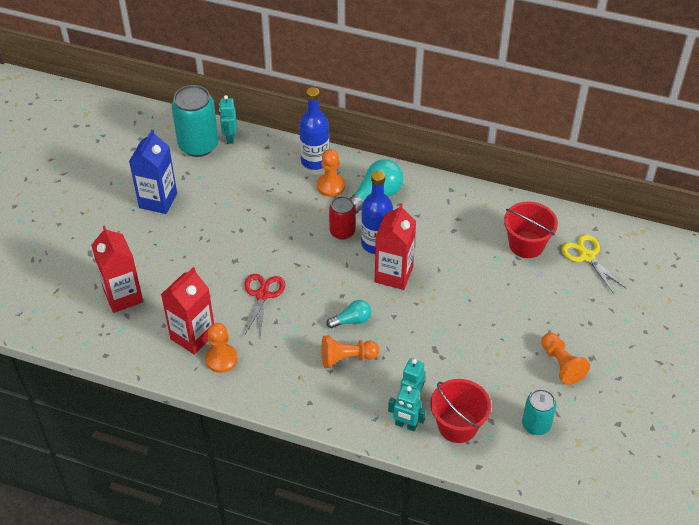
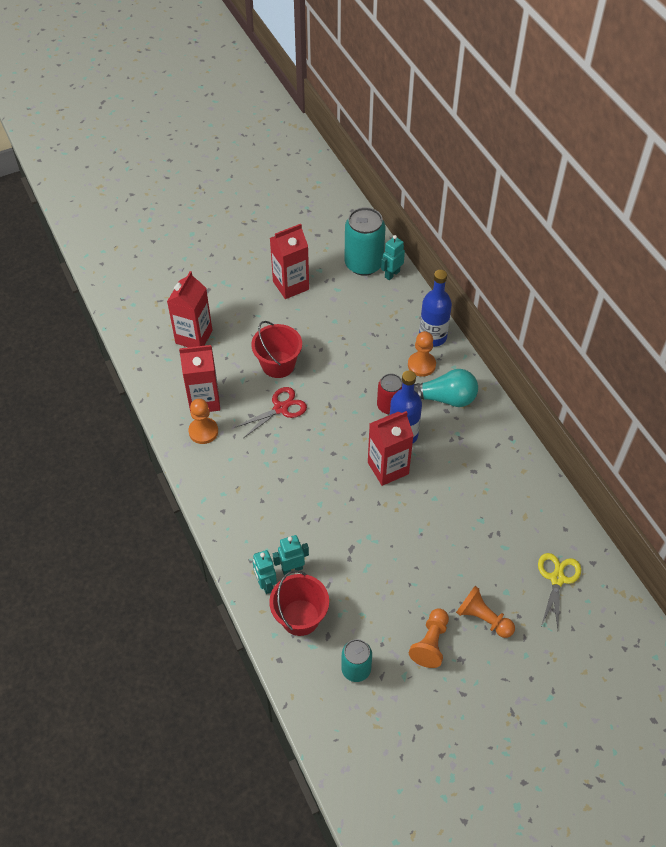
camera: 45 degrees right, 5 degrees up
blue carton [129,129,177,214] -> red carton [270,224,309,299]
orange pawn [321,335,379,368] -> orange pawn moved to [456,586,515,638]
turquoise light bulb [326,300,371,328] -> none
red bucket [504,202,558,258] -> red bucket moved to [251,321,302,378]

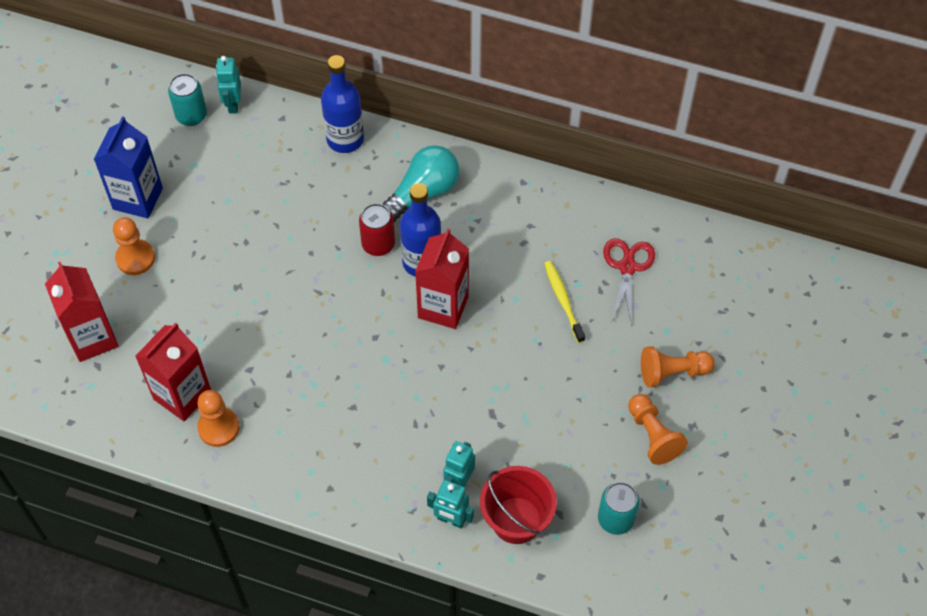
camera: 45 degrees left, 5 degrees up
red scissors [234,387,307,438] -> red scissors moved to [603,238,655,325]
red bucket [251,321,302,378] -> none
red carton [270,224,309,299] -> blue carton [94,116,163,218]
turquoise can [345,207,386,276] -> turquoise can [168,73,207,126], size x0.59
orange pawn [408,331,436,377] -> orange pawn moved to [113,217,155,275]
yellow scissors [538,553,581,629] -> none
none -> yellow toothbrush [544,261,585,343]

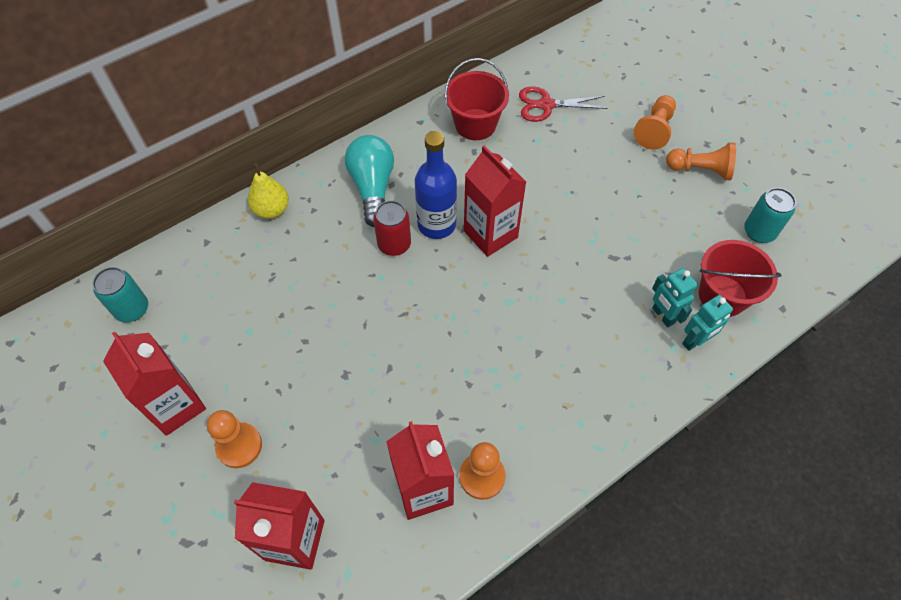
camera: 55 degrees left, 0 degrees up
blue carton [94,116,163,218] -> red carton [103,332,206,436]
turquoise robot [216,56,241,114] -> none
blue bottle [321,55,364,153] -> yellow pear [248,163,289,219]
yellow toothbrush [544,261,585,343] -> none
red scissors [603,238,655,325] -> red scissors turned 45 degrees counterclockwise [519,87,608,122]
none -> red bucket [445,58,509,140]

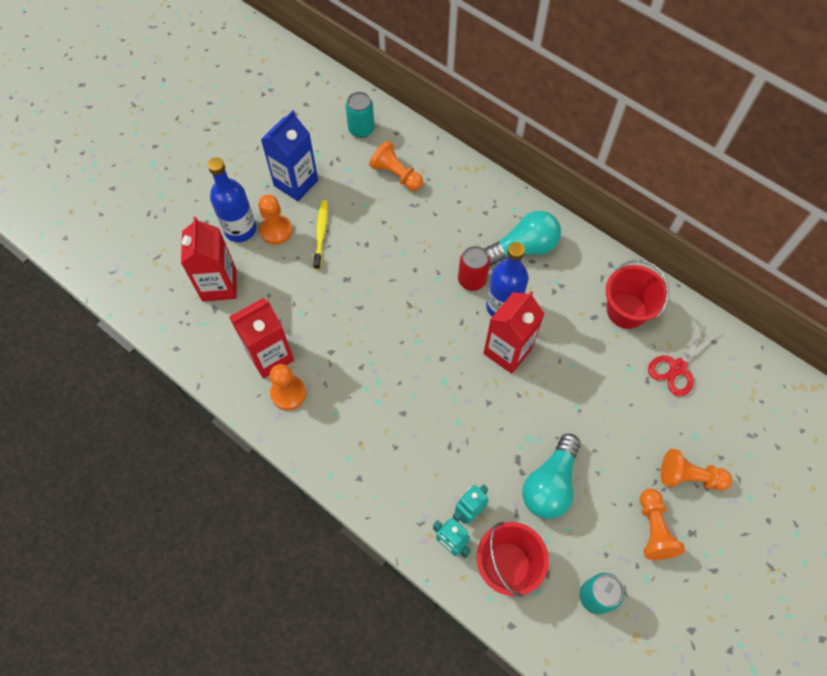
camera: 75 degrees right, 5 degrees up
red carton [103,332,206,436] -> blue carton [261,110,318,201]
yellow pear [248,163,289,219] -> none
red scissors [519,87,608,122] -> red scissors turned 120 degrees counterclockwise [648,323,719,396]
none -> blue bottle [208,158,256,242]
none -> yellow toothbrush [313,200,328,270]
none -> orange pawn [369,141,423,191]
none -> turquoise light bulb [522,434,581,519]

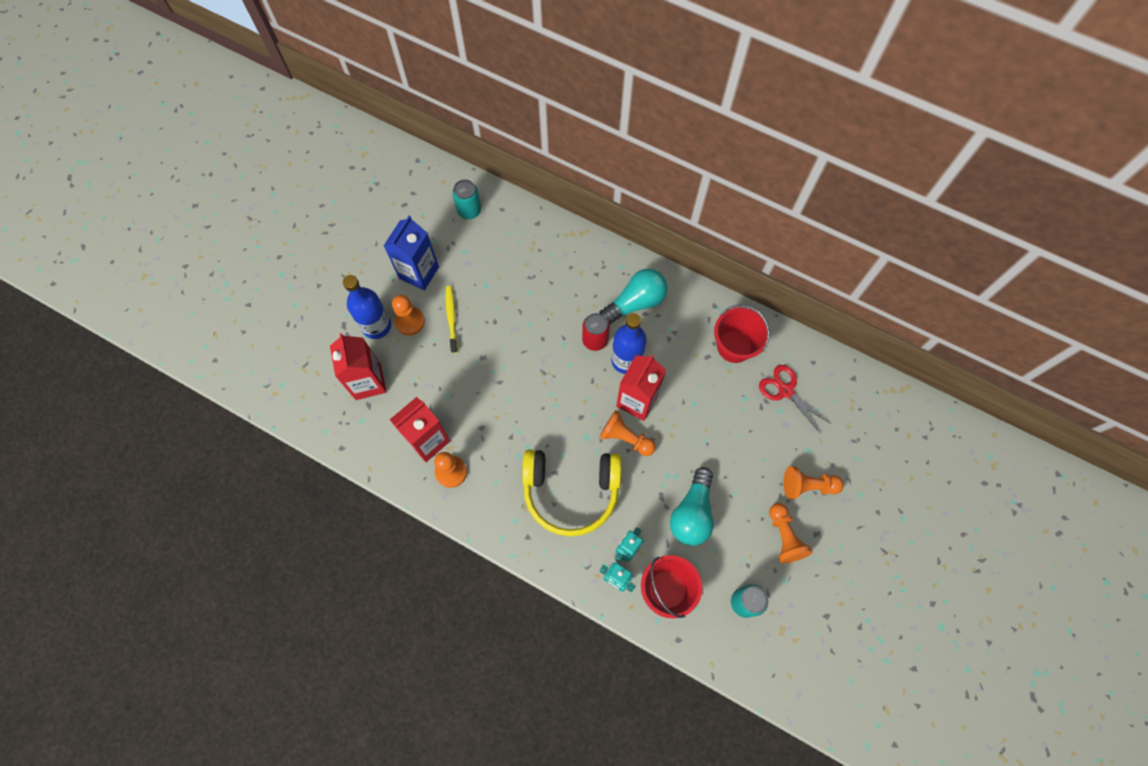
camera: 10 degrees left, 5 degrees up
orange pawn [369,141,423,191] -> orange pawn moved to [599,410,656,456]
red scissors [648,323,719,396] -> red scissors turned 105 degrees clockwise [759,365,831,434]
none -> yellow headphones [522,450,622,536]

